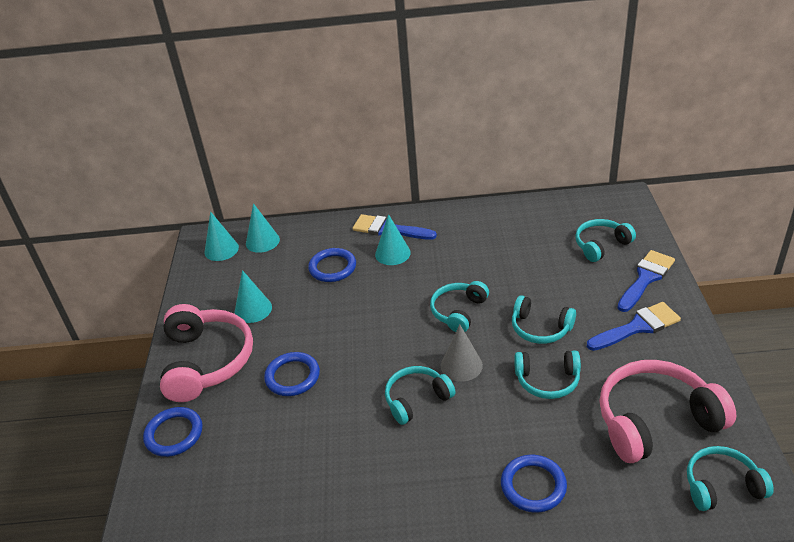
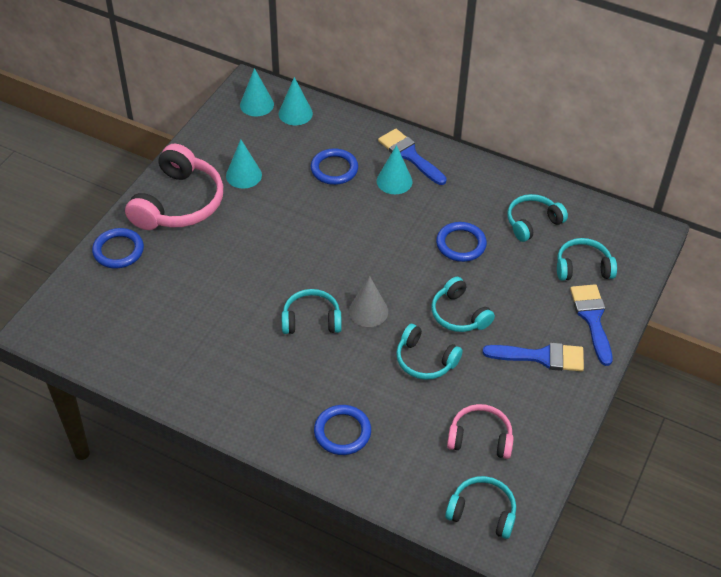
camera: 25 degrees right, 10 degrees up
blue ring [264,352,320,396] -> blue ring moved to [436,222,487,262]
turquoise headphones [430,281,489,332] -> turquoise headphones moved to [507,194,568,242]
pink headphones [599,360,736,463] -> pink headphones [447,404,514,459], size x0.58
blue brush [617,250,675,312] -> blue brush turned 75 degrees counterclockwise [570,284,613,366]

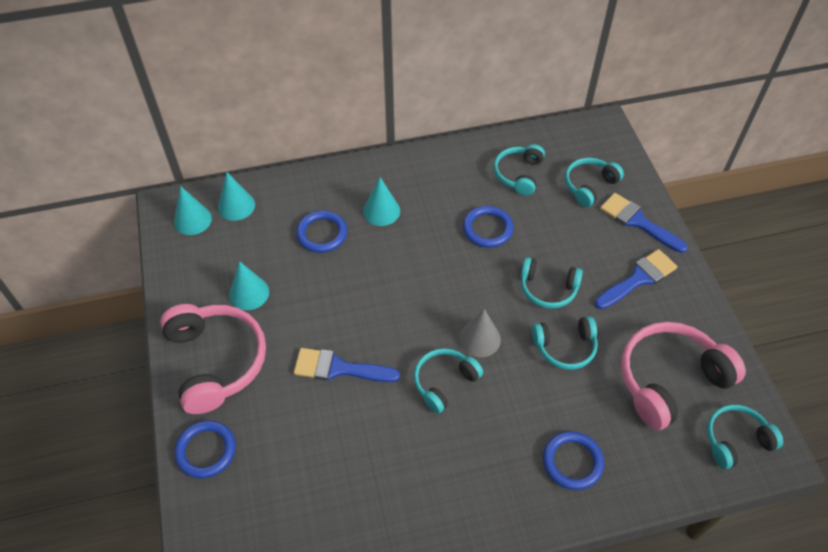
camera: 40 degrees left, 5 degrees up
blue brush [378,129,447,185] -> blue brush moved to [294,348,400,382]
pink headphones [447,404,514,459] -> pink headphones [621,322,746,430], size x1.72

